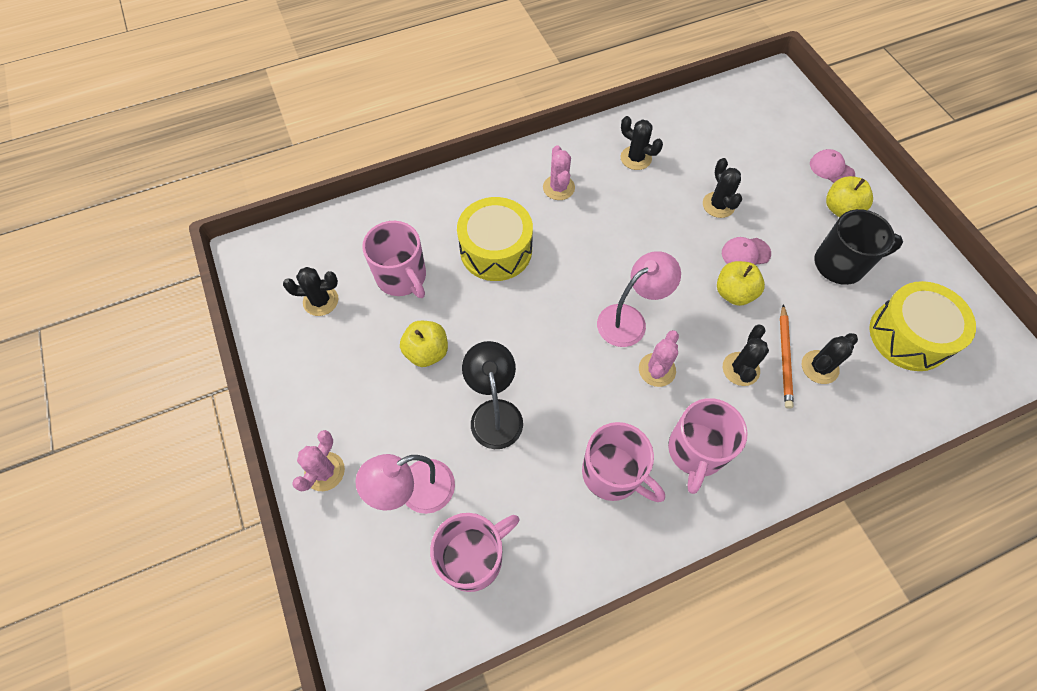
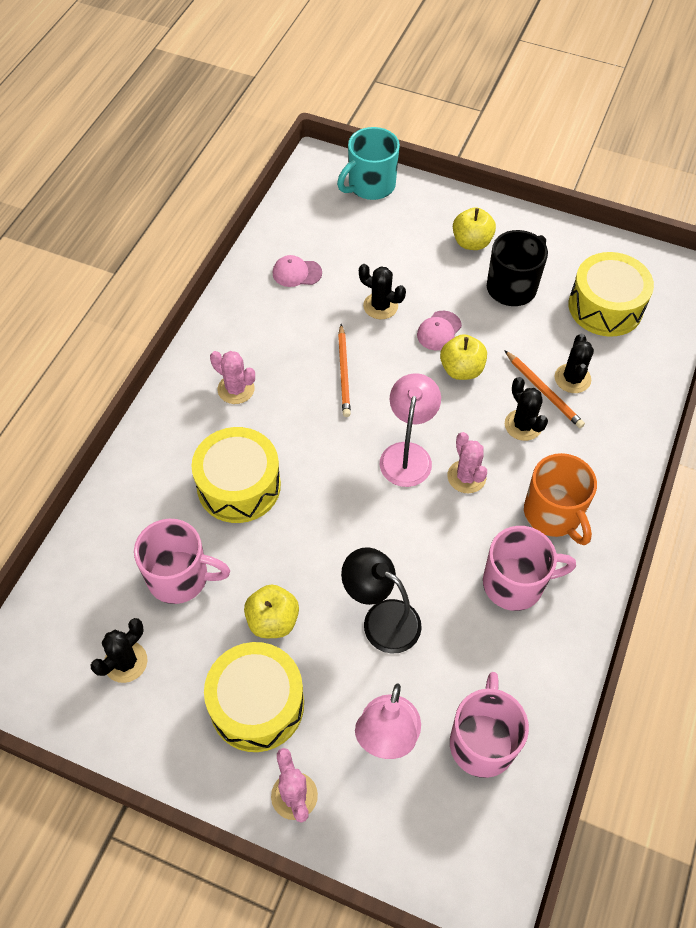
camera: 45 degrees left, 5 degrees down
black cactus [621,116,663,170] -> none
pink mug [668,398,748,494] -> orange mug [524,453,597,545]
pink cap [810,149,855,183] -> pink cap moved to [273,255,322,287]
none -> yellow drum [204,642,304,752]
none -> turquoise mug [337,127,400,200]
none -> orange pencil [338,324,351,417]

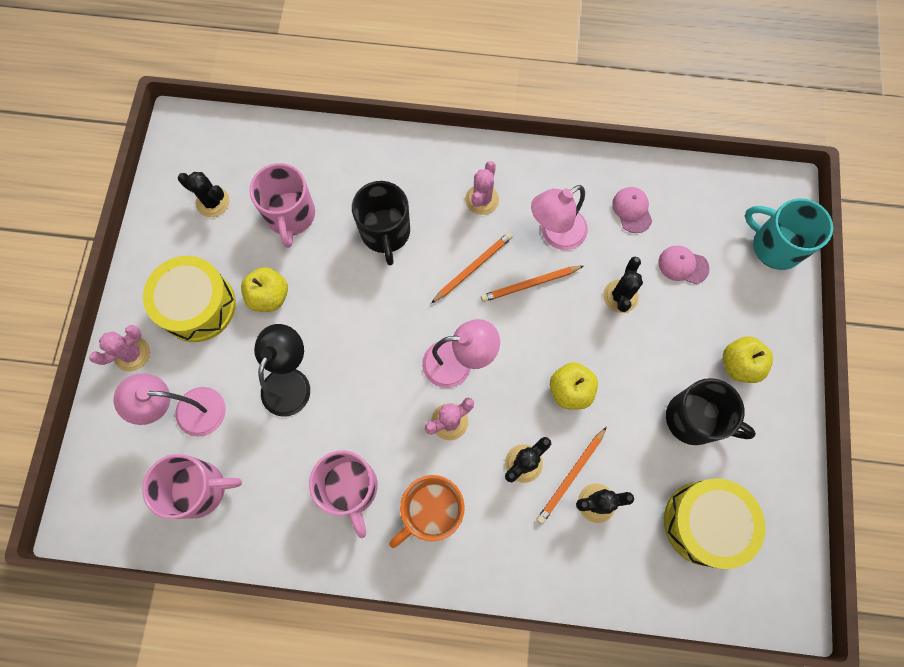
camera: 75 degrees right, 15 degrees up
yellow drum [192,427,281,523] -> black mug [352,181,410,265]
pink cap [417,311,462,350] -> pink cap moved to [658,246,710,284]
none -> orange pencil [431,232,512,303]
none -> pink lamp [531,185,588,250]

